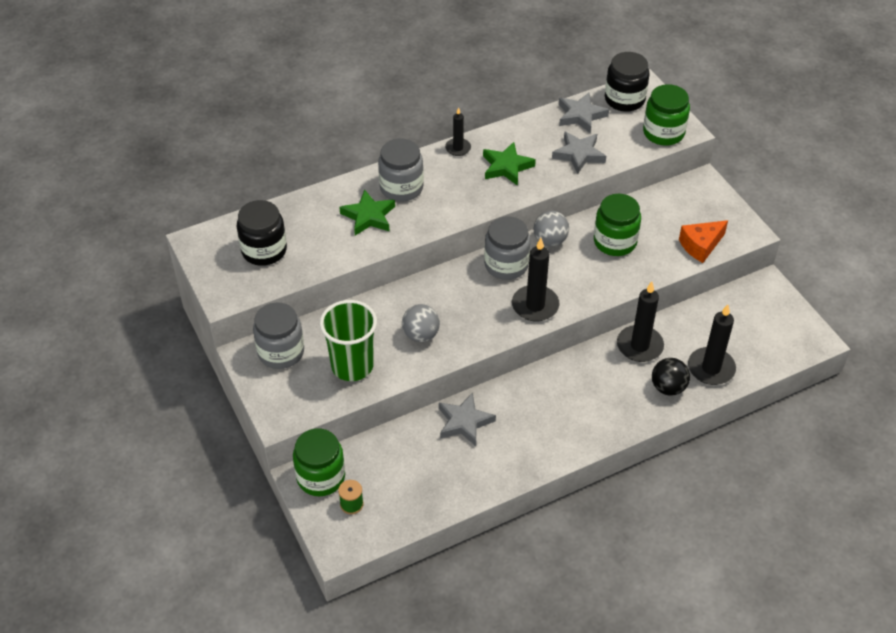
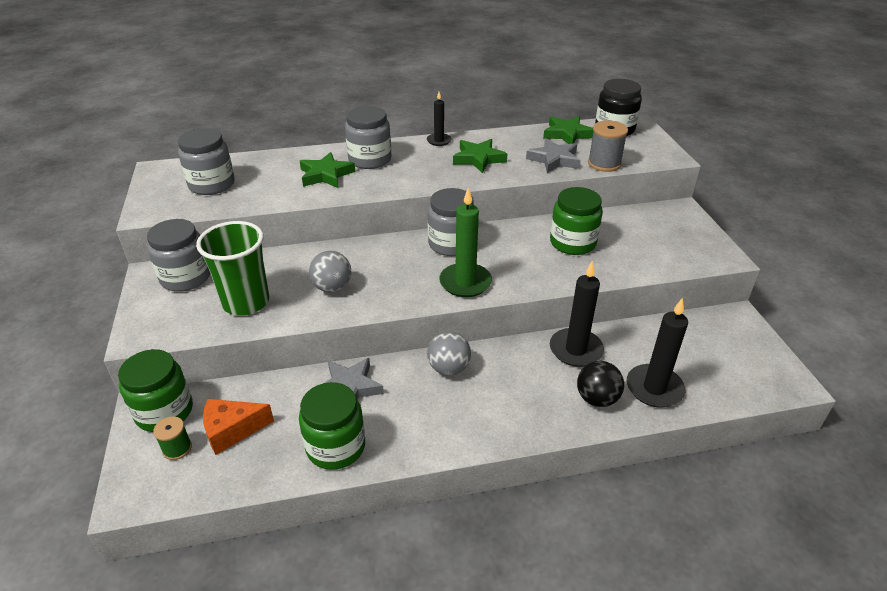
camera: 15 degrees right, 10 degrees down
black jar [237,200,287,266] -> grey jar [178,128,234,195]
black candle [512,238,559,321] -> green candle [439,188,492,297]
grey ball [533,211,569,246] -> grey ball moved to [427,332,471,375]
grey star [559,93,609,133] -> green star [543,116,593,144]
green jar [643,84,690,146] -> green jar moved to [299,382,365,470]
orange cheese [679,220,728,263] -> orange cheese moved to [203,399,274,455]
none -> grey spool [588,120,628,172]

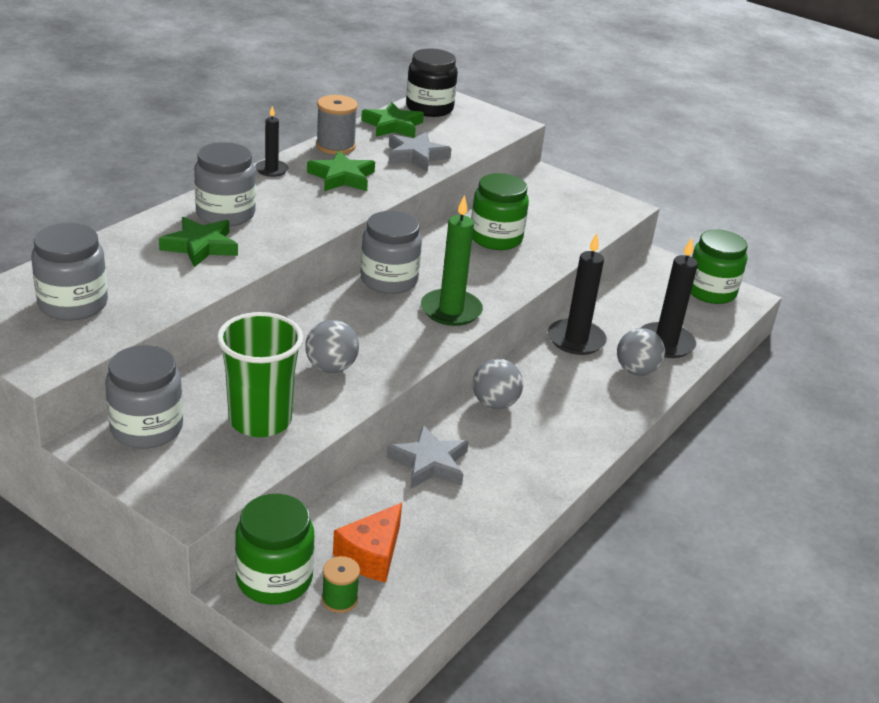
camera: 45 degrees left, 5 degrees down
green jar [299,382,365,470] -> green jar moved to [691,229,748,304]
black ball [577,361,624,407] -> grey ball [617,328,665,376]
grey spool [588,120,628,172] -> grey spool moved to [316,95,358,155]

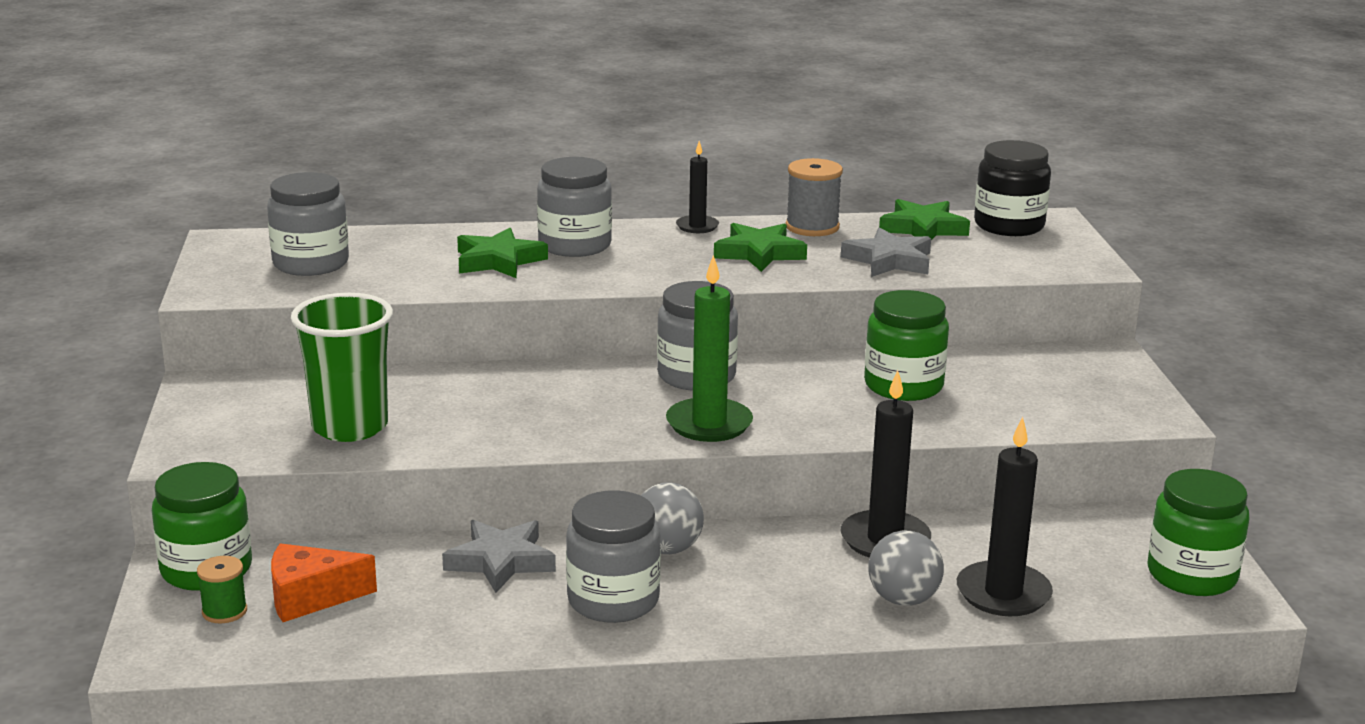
camera: 50 degrees right, 10 degrees down
grey jar [105,345,183,449] -> grey jar moved to [566,490,661,623]
grey ball [305,320,359,373] -> none

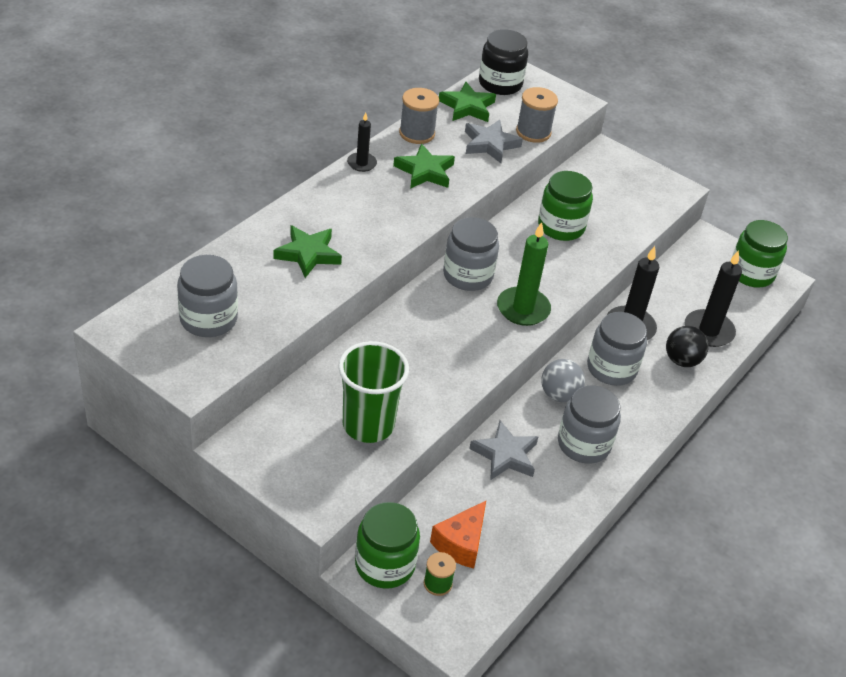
camera: 50 degrees left, 20 degrees up
grey jar [537,157,612,257] -> grey jar moved to [587,312,647,386]
grey ball [868,531,944,606] -> black ball [666,326,709,367]
none -> grey spool [516,87,558,143]

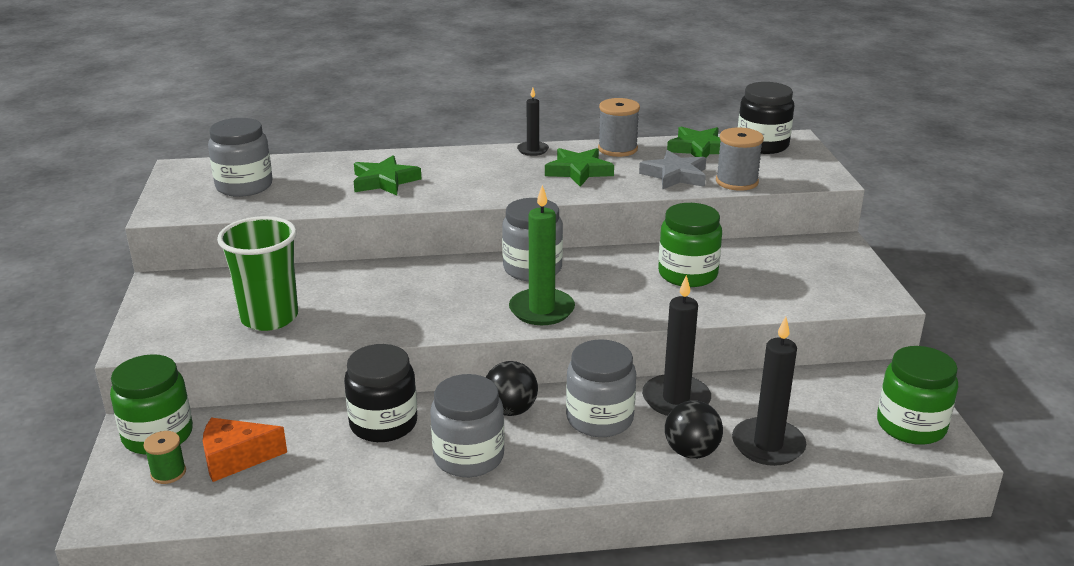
camera: 50 degrees right, 15 degrees down
grey star [469,420,539,480] -> black jar [344,344,417,442]
grey ball [541,359,585,402] -> black ball [486,361,538,416]

